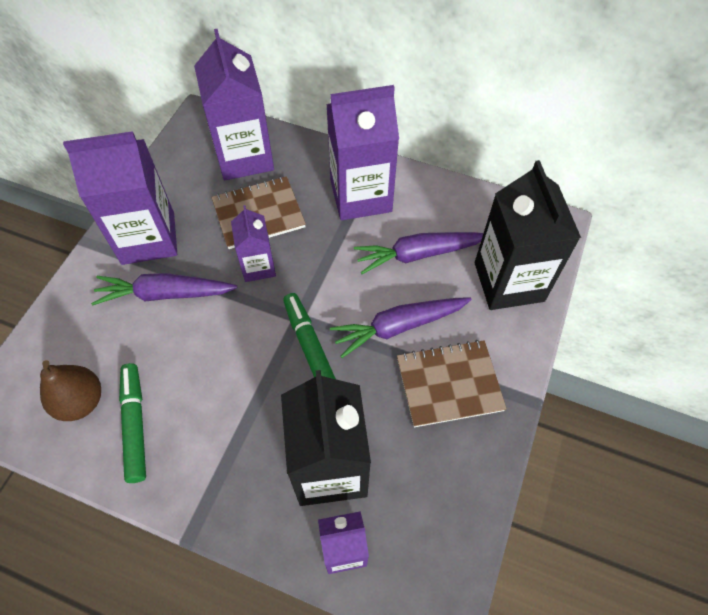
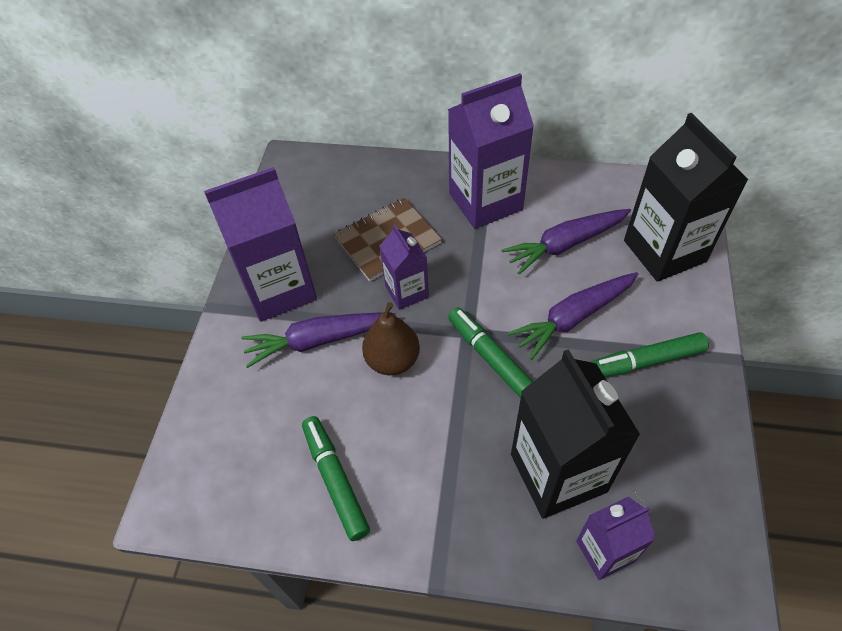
camera: 10 degrees left, 5 degrees down
brown pear [40,360,101,421] -> brown pear moved to [362,302,420,375]
purple carton [194,29,274,180] -> none
brown notebook [397,340,507,427] -> green marker [591,332,709,377]

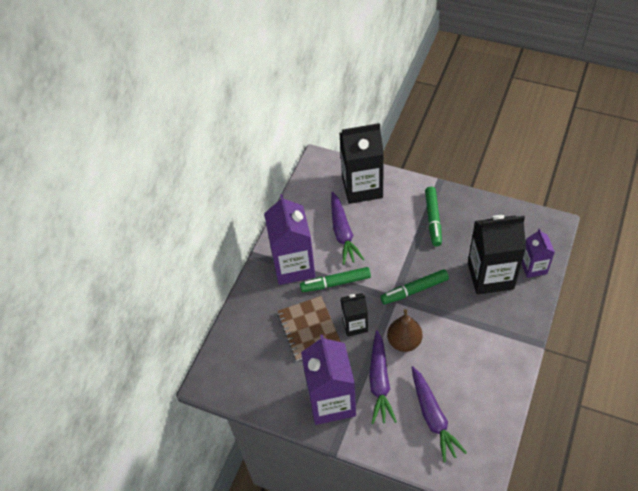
camera: 75 degrees left, 0 degrees up
green marker [302,416,370,541] -> green marker moved to [300,267,371,292]
purple carton [380,224,429,310] -> black carton [341,293,368,337]
purple carrot [508,272,638,360] -> purple carrot moved to [411,366,467,462]

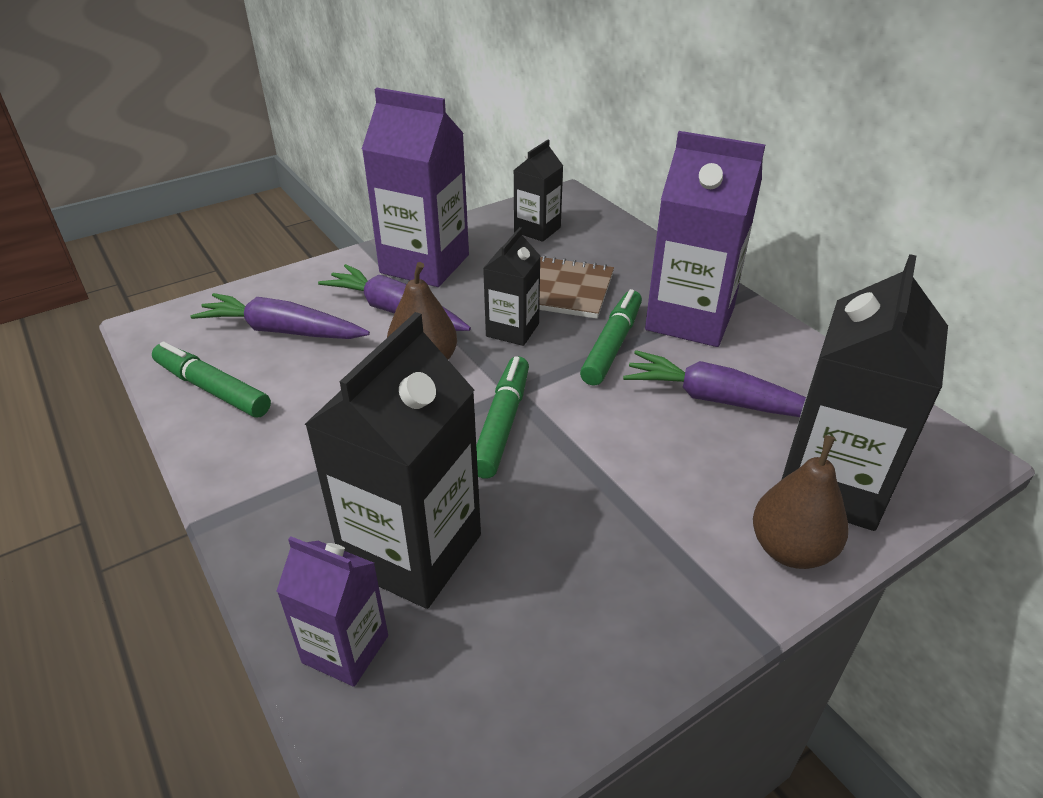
camera: 120 degrees right, 15 degrees down
green marker [425,187,442,246] -> green marker moved to [152,342,271,417]
none -> black carton [513,140,563,242]
none -> brown pear [753,435,849,569]

